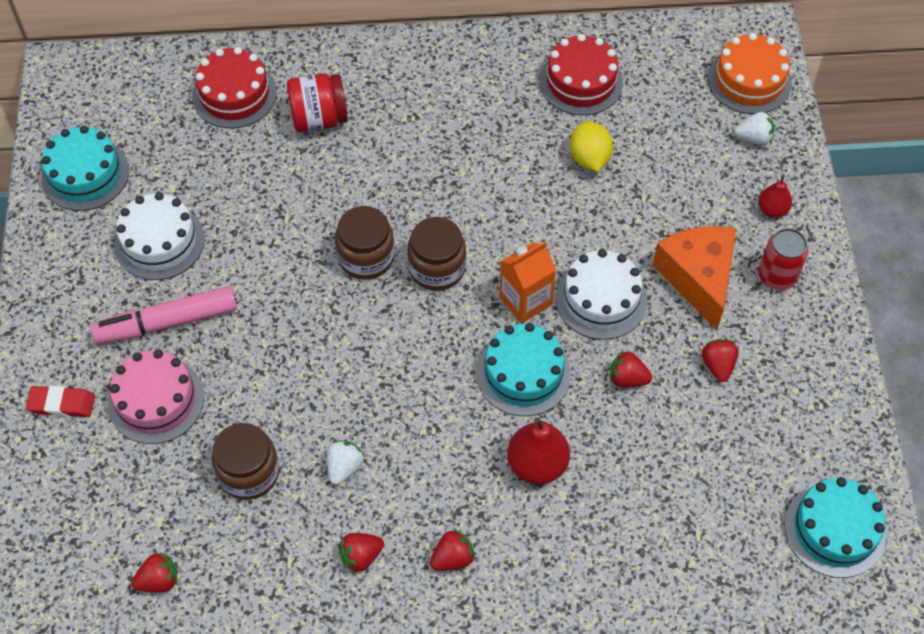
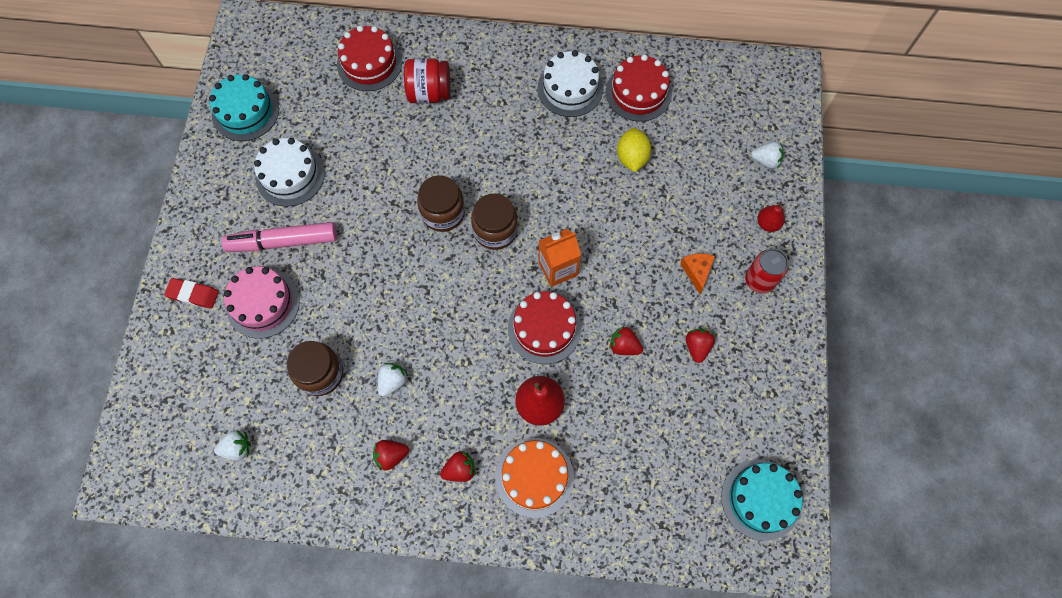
camera: 10 degrees right, 10 degrees up
red strawberry [131,552,178,592] -> white strawberry [214,430,251,461]
turquoise cake [477,323,571,416] -> red cake [508,291,581,364]
white cake [556,249,647,340] -> white cake moved to [538,50,603,117]
orange cheese [652,226,736,330] -> orange cheese [680,253,715,294], size x0.50
orange cake [708,33,792,114] -> orange cake moved to [496,438,574,518]

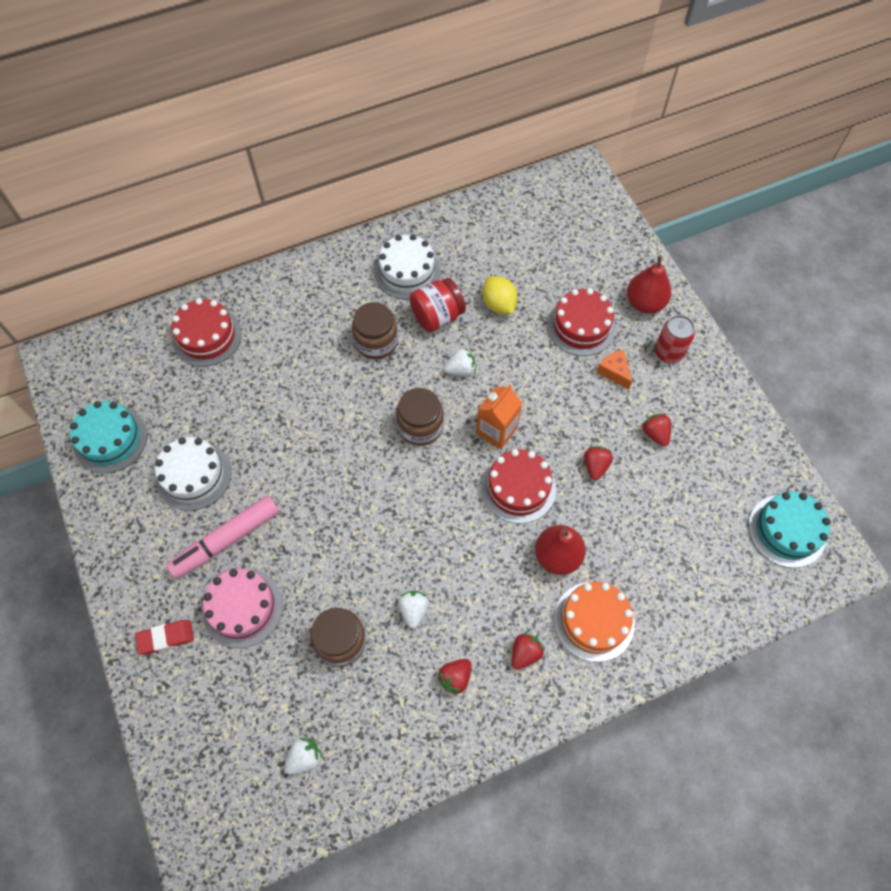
camera: 30 degrees left, 5 degrees down
red jar [404,58,451,104] -> red jar moved to [409,278,466,332]
brown jar [417,175,465,232] -> brown jar moved to [352,302,398,359]
red cake [606,54,672,121] -> red cake moved to [547,288,616,356]
red strawberry [609,326,643,355] -> red strawberry turned 105 degrees clockwise [584,446,613,480]
white strawberry [751,142,784,169] -> white strawberry moved to [444,348,476,376]
red pear [757,202,785,232] -> red pear [627,256,671,314], size x1.69

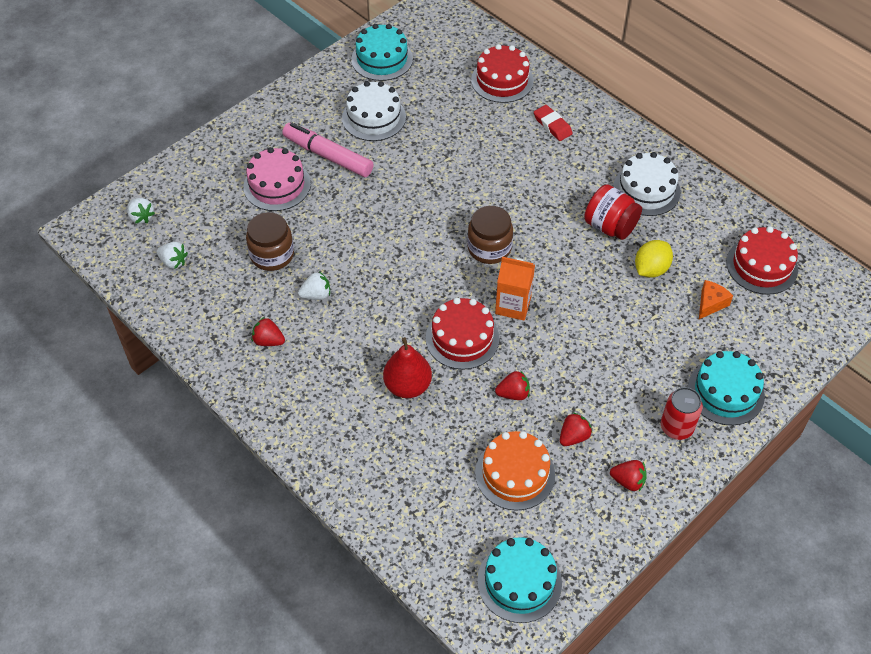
camera: 70 degrees right, 10 degrees down
red eraser [135,620,194,655] -> red eraser moved to [534,105,573,141]
brown jar [352,302,398,359] -> none
white strawberry [444,348,476,376] -> white strawberry moved to [127,198,155,224]
red strawberry [512,633,544,670] -> red strawberry moved to [610,460,647,491]
red cake [547,288,616,356] -> red cake moved to [726,226,798,295]
orange cake [554,582,635,662] -> orange cake moved to [475,431,555,510]
orange cheese [596,350,632,389] -> orange cheese moved to [699,280,733,319]
red pear [627,256,671,314] -> turquoise cake [688,351,765,425]

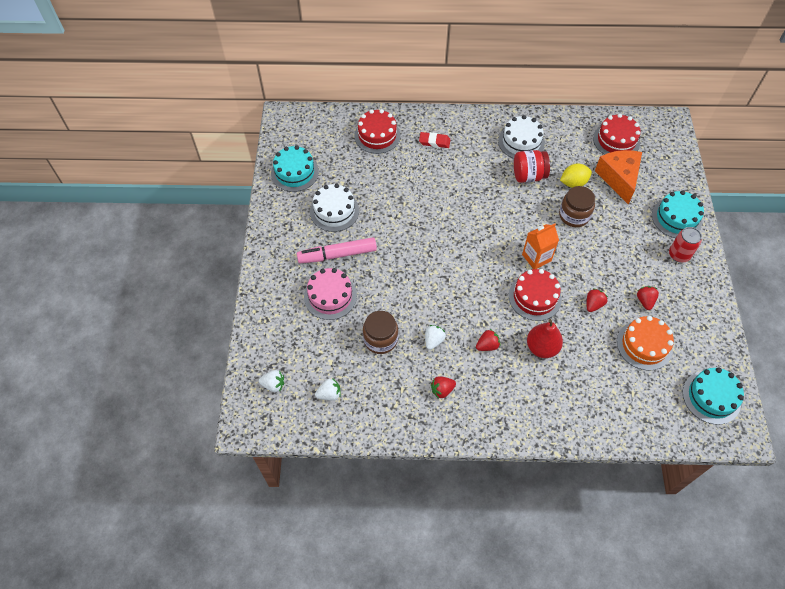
camera: 45 degrees left, 5 degrees up
brown jar [467,206,513,264] -> brown jar moved to [559,186,595,227]
red strawberry [610,460,647,491] -> red strawberry moved to [476,329,500,351]
yellow lemon [635,240,673,278] -> yellow lemon turned 75 degrees clockwise [560,164,592,188]
orange cheese [699,280,733,319] -> orange cheese [595,150,642,204], size x2.01

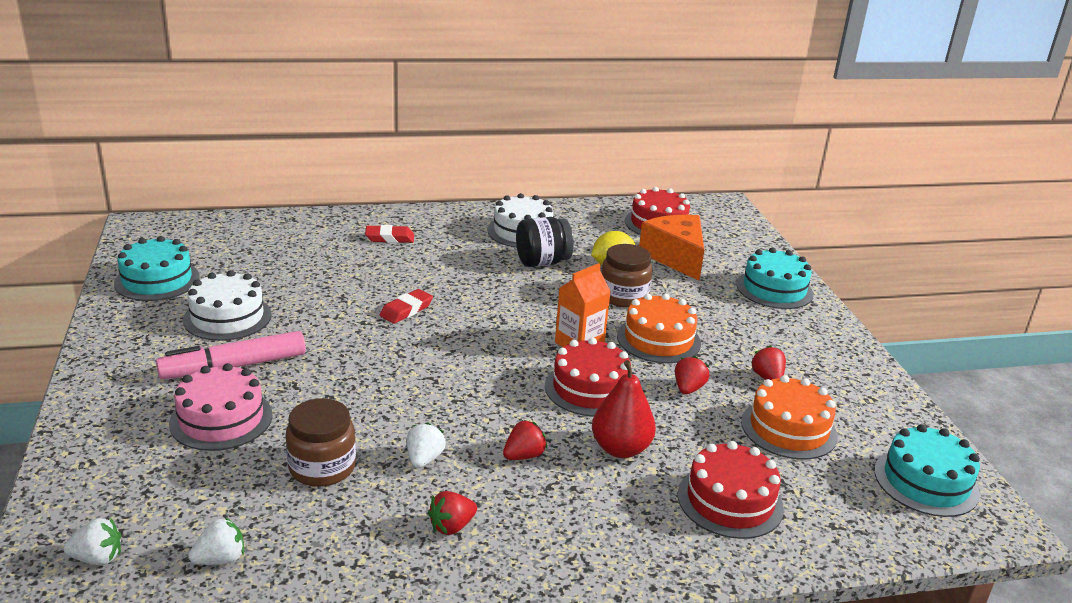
camera: 15 degrees left, 30 degrees down
red cake [354,109,401,154] -> red cake moved to [678,441,784,539]
red jar [514,150,550,183] -> black jar [516,217,574,267]
red can [669,227,702,262] -> none
none -> red eraser [380,289,433,324]
none -> orange cake [617,294,701,363]

